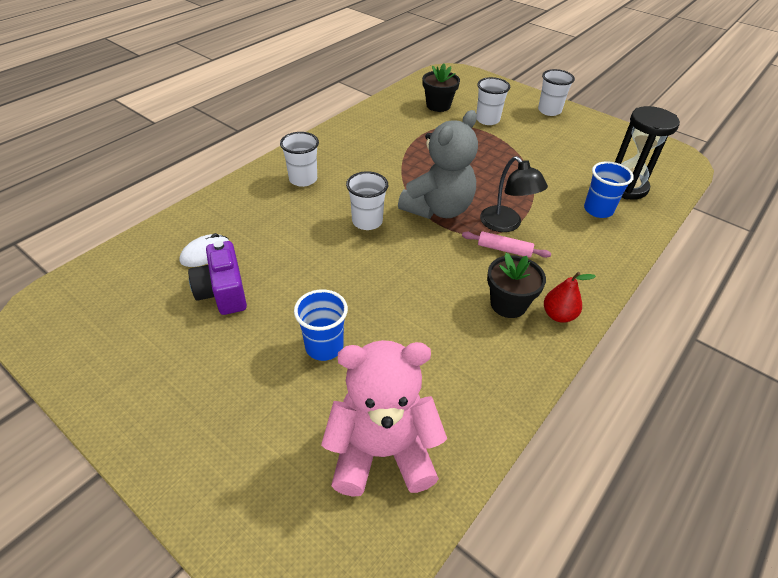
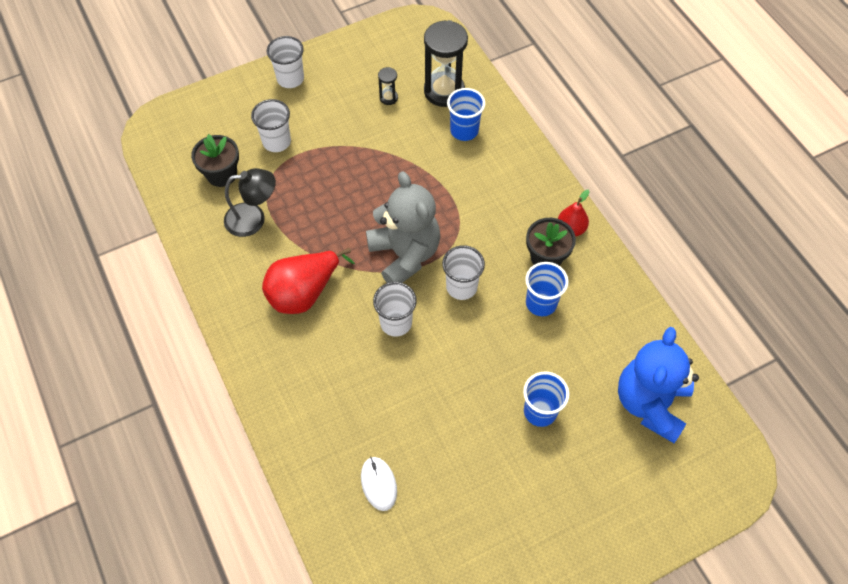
camera: 65 degrees left, 15 degrees up
purple camera [188,241,247,315] -> none
white cup [280,132,319,187] -> white cup moved to [442,245,485,300]
pink teddy bear [321,340,447,497] -> blue teddy bear [618,327,699,443]
pink rolling pin [462,231,551,258] -> none
black lamp [480,156,548,232] -> black lamp moved to [224,168,276,237]
none -> red pear [262,248,355,314]
none -> black hourglass [378,67,398,105]
none -> blue cup [525,262,569,316]

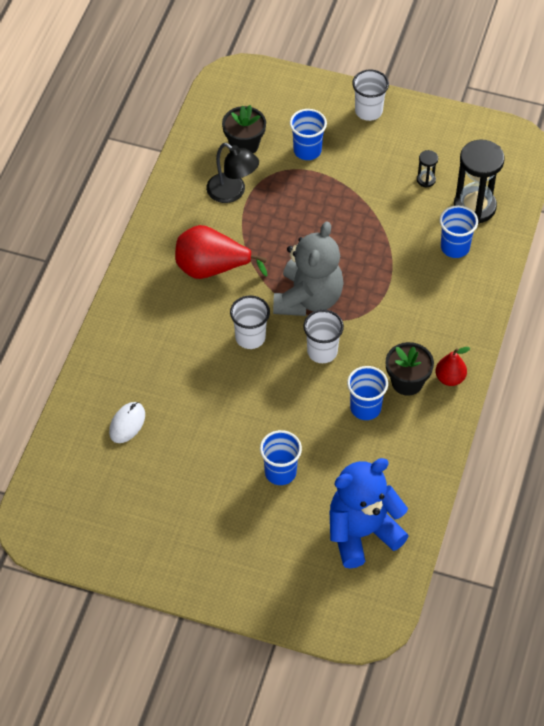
camera: 45 degrees right, 5 degrees down
white cup [251,99,291,152] -> blue cup [290,109,327,160]

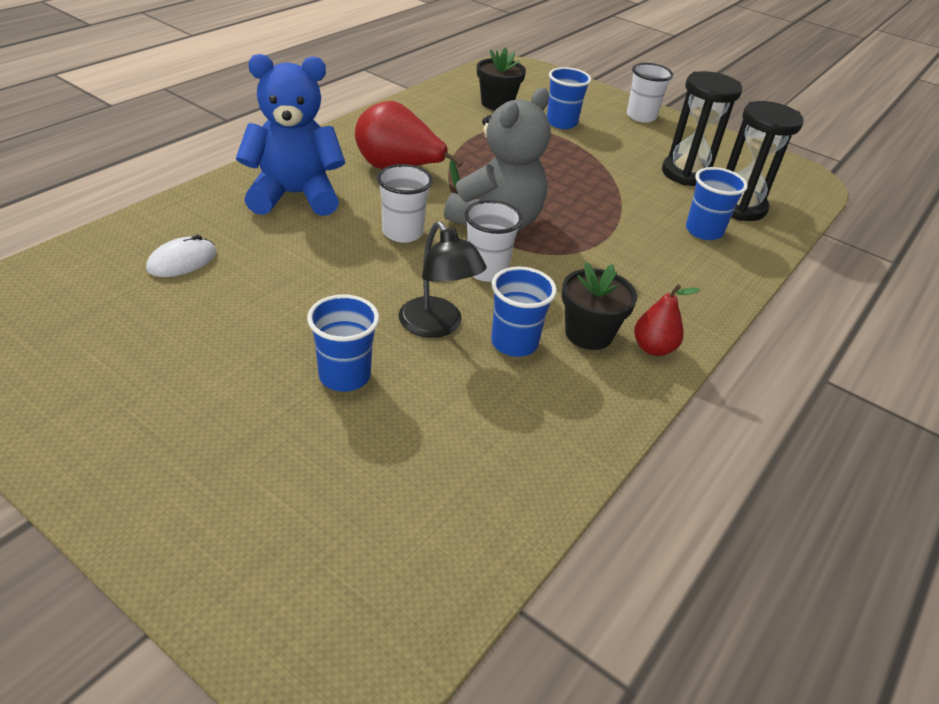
camera: 15 degrees right, 15 degrees down
black lamp [206,143,259,203] -> black lamp moved to [399,221,487,338]
blue teddy bear [330,458,409,569] -> blue teddy bear moved to [236,54,345,216]
black hourglass [417,150,438,188] -> black hourglass [662,71,742,186], size x2.21

